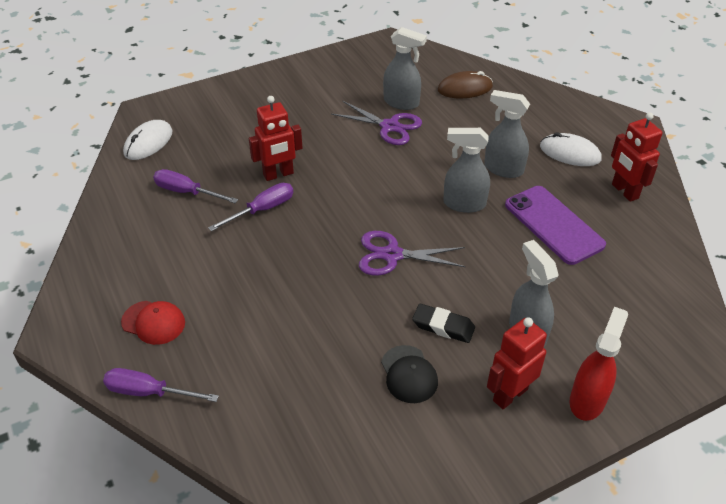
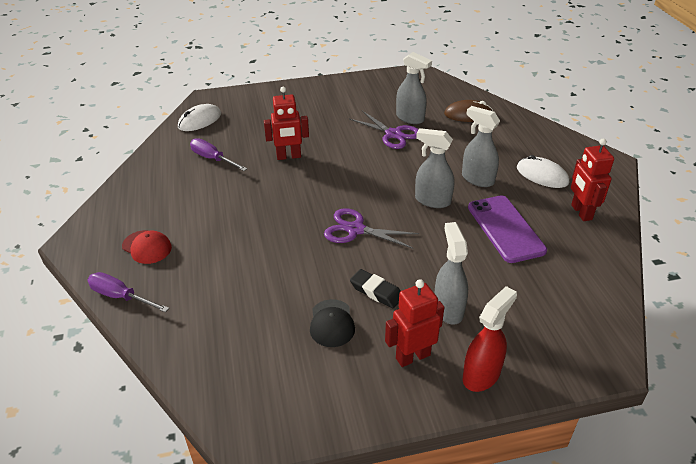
camera: 15 degrees right, 5 degrees down
purple screwdriver [208,183,293,231] -> none

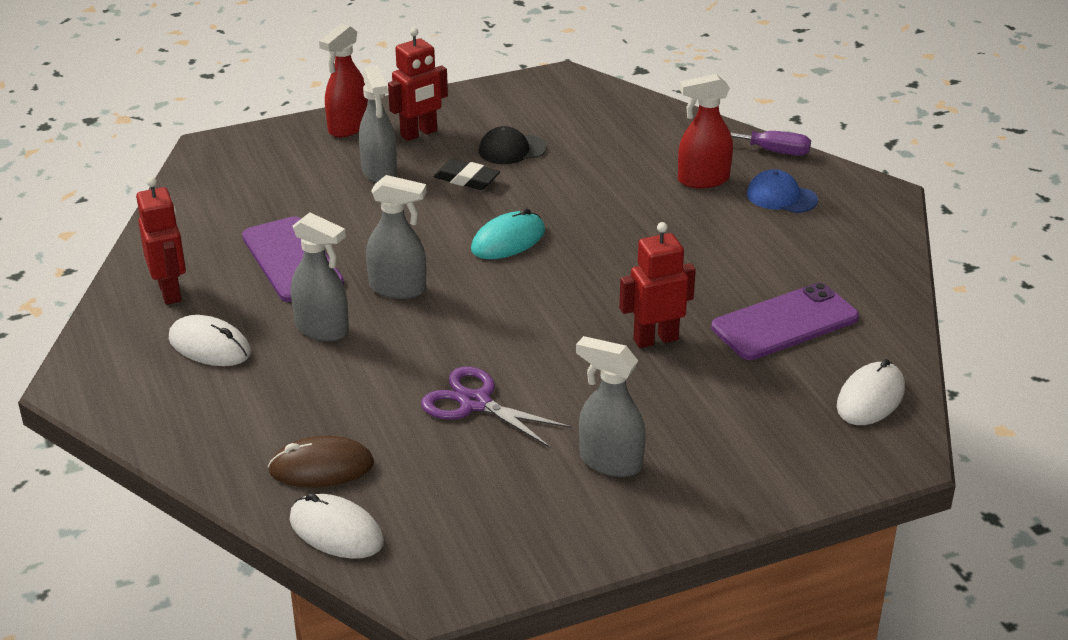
camera: 170 degrees right, 5 degrees down
red cap [122,230,172,264] -> blue cap [747,169,818,213]
purple screwdriver [190,138,247,171] -> purple phone [711,283,859,360]
black cap [310,299,355,347] -> black cap turned 90 degrees counterclockwise [479,126,547,164]
purple scissors [324,208,419,249] -> turquoise mouse [471,208,545,259]
grey spray bottle [396,52,432,124] -> grey spray bottle moved to [576,336,646,477]
none -> white mouse [290,493,384,559]
none -> red spray bottle [678,74,733,188]

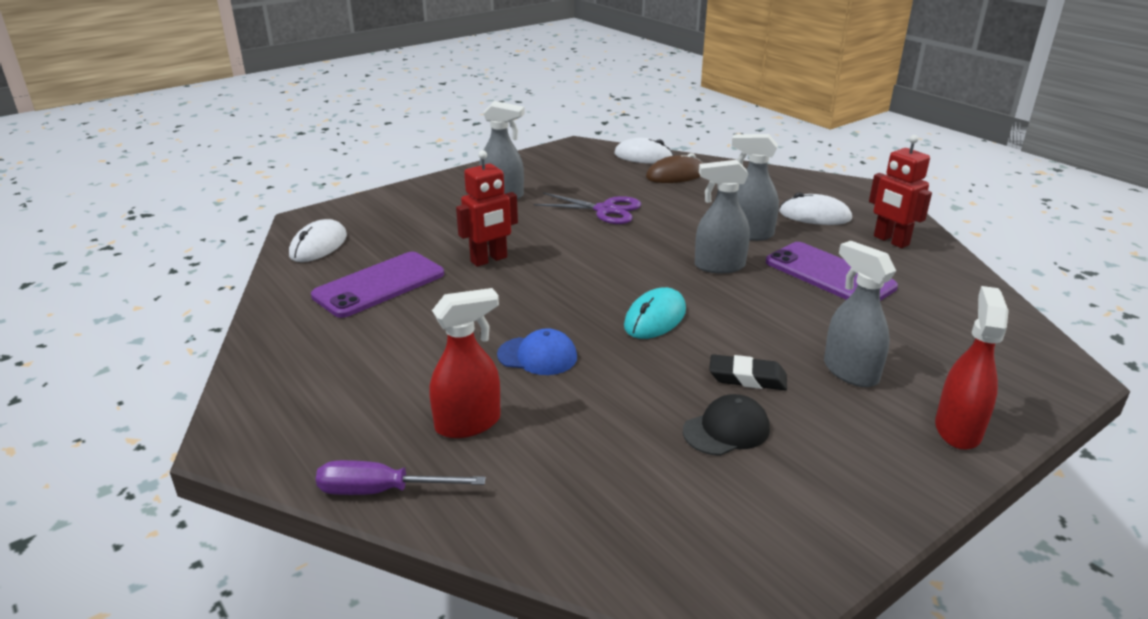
camera: 165 degrees right, 5 degrees down
red robot [388,27,448,141] -> none
blue cap [747,169,818,213] -> blue cap moved to [497,328,577,375]

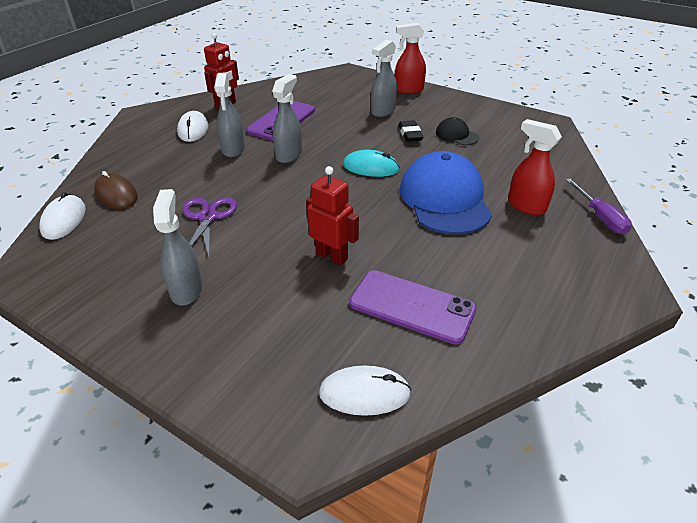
camera: 110 degrees left, 10 degrees up
blue cap [497,328,577,375] -> blue cap [400,151,492,234], size x2.14
grey spray bottle [695,160,750,273] -> grey spray bottle turned 135 degrees counterclockwise [272,74,302,163]

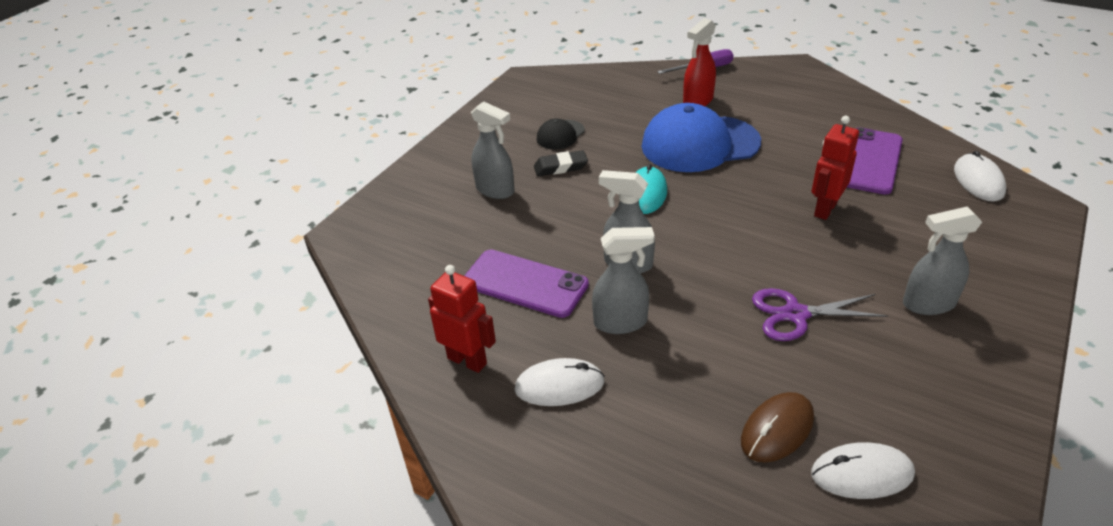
camera: 90 degrees left, 0 degrees up
red spray bottle [395,23,426,94] -> none

